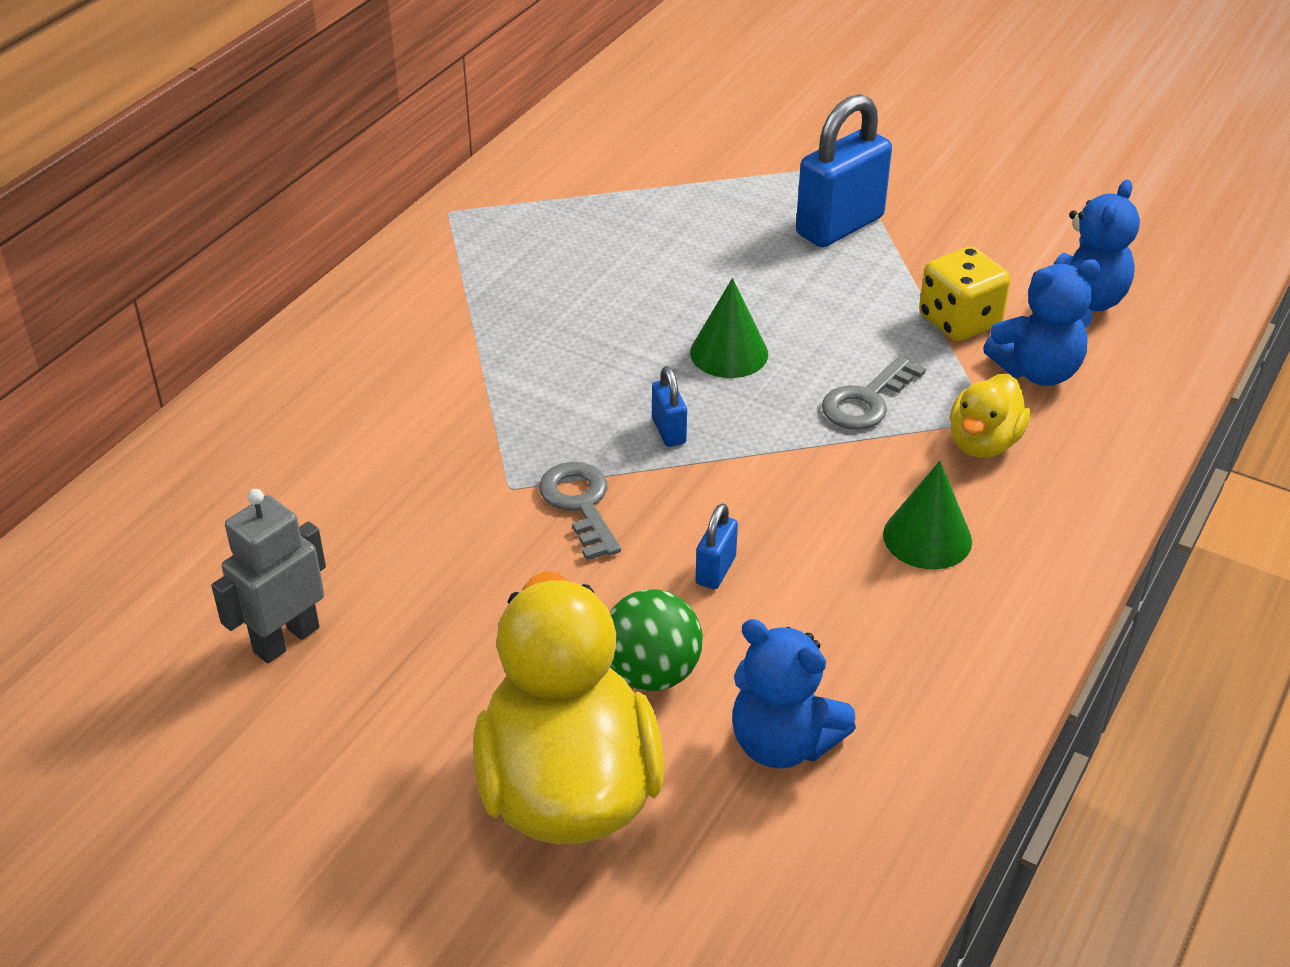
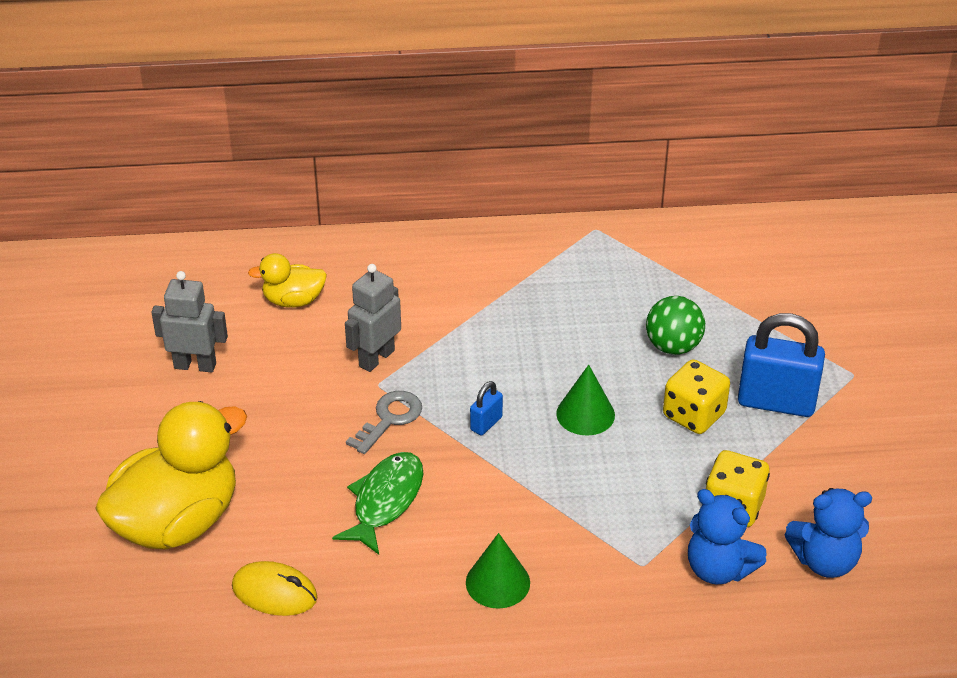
camera: 55 degrees right, 0 degrees up
green ball [610,589,703,691] -> green ball moved to [646,296,705,355]
blue padlock [696,503,738,589] -> green fish [332,452,423,555]
blue teddy bear [732,619,856,769] -> yellow mouse [232,561,317,616]
grey key [822,355,926,430] -> none
yellow duck [950,374,1031,458] -> yellow duck moved to [248,253,327,308]
none -> grey robot [345,264,401,372]
none -> yellow dice [663,359,730,434]

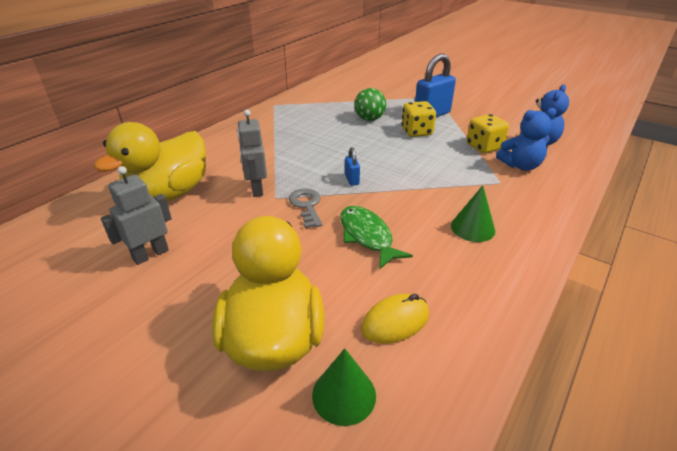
camera: 50 degrees left, 5 degrees down
yellow duck [248,253,327,308] -> yellow duck [94,122,206,202], size x1.98
green cone [556,365,615,436] -> green cone moved to [312,348,376,426]

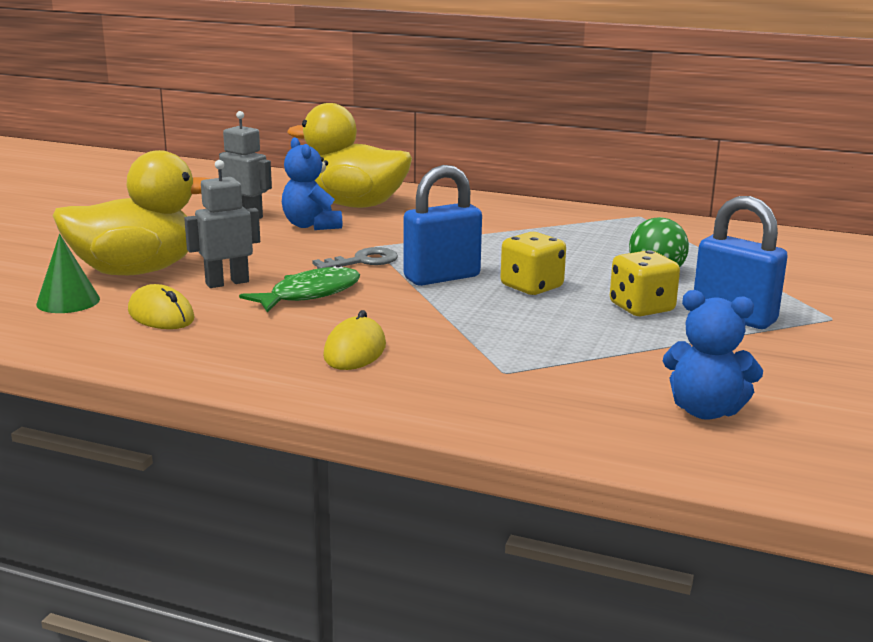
camera: 75 degrees right, 15 degrees down
grey robot [237,109,267,197] -> grey robot moved to [184,160,260,288]
blue padlock [345,147,360,186] -> blue padlock [404,165,482,286], size x2.14
green cone [451,185,495,242] -> yellow mouse [323,310,386,370]
yellow dice [467,114,509,153] -> yellow dice moved to [500,232,566,295]
blue teddy bear [496,108,557,171] -> blue teddy bear moved to [282,137,342,230]

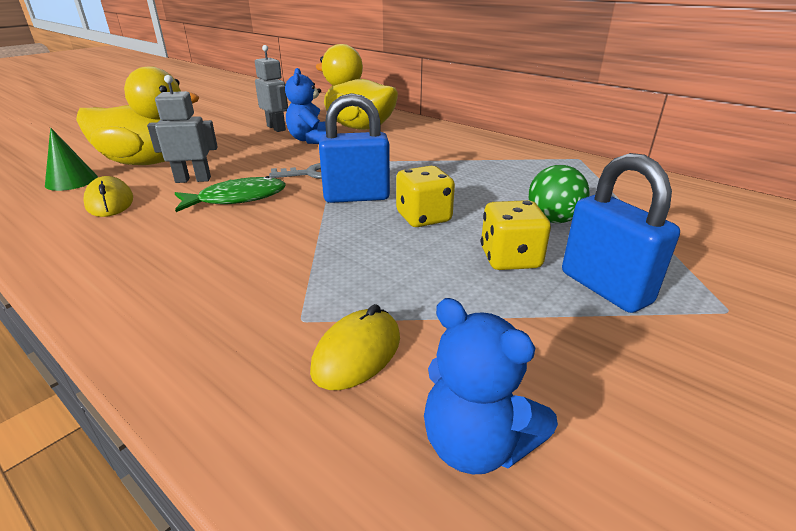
camera: 20 degrees right, 10 degrees up
yellow mouse [323,310,386,370] -> yellow mouse moved to [310,304,400,390]

